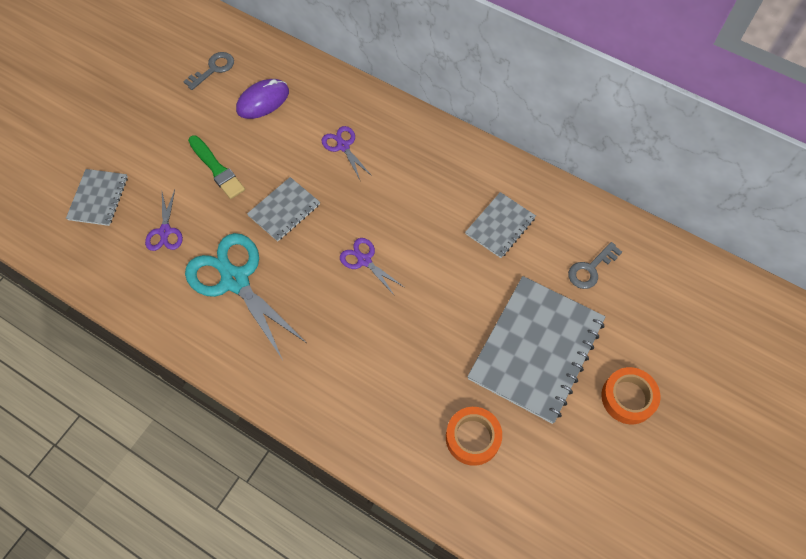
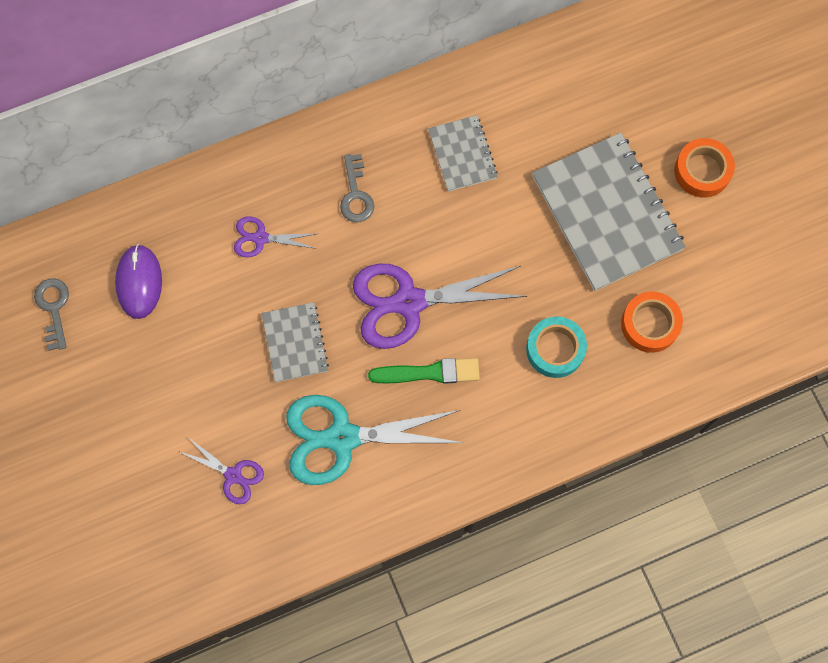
camera: 55 degrees left, 10 degrees up
grey notebook [66,169,128,226] -> none
green brush [188,135,245,199] -> green brush moved to [368,358,480,384]
purple scissors [340,238,404,296] -> purple scissors [353,264,528,349], size x2.02
grey key [568,242,622,289] -> grey key moved to [340,154,374,222]
none -> turquoise tape [526,317,587,378]

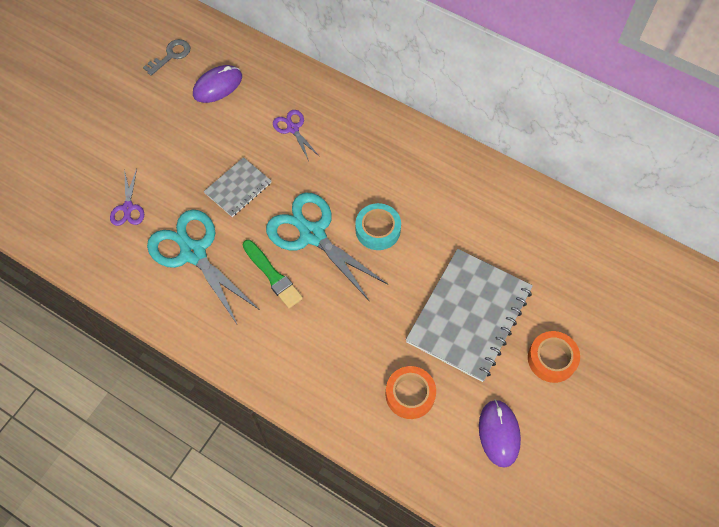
camera: 55 degrees right, 10 degrees down
grey key [340,154,374,222] -> none
purple scissors [353,264,528,349] -> turquoise scissors [266,192,387,302]
grey notebook [428,115,498,192] -> none
turquoise tape [526,317,587,378] -> turquoise tape moved to [355,203,401,250]
none -> purple mouse [479,399,521,468]

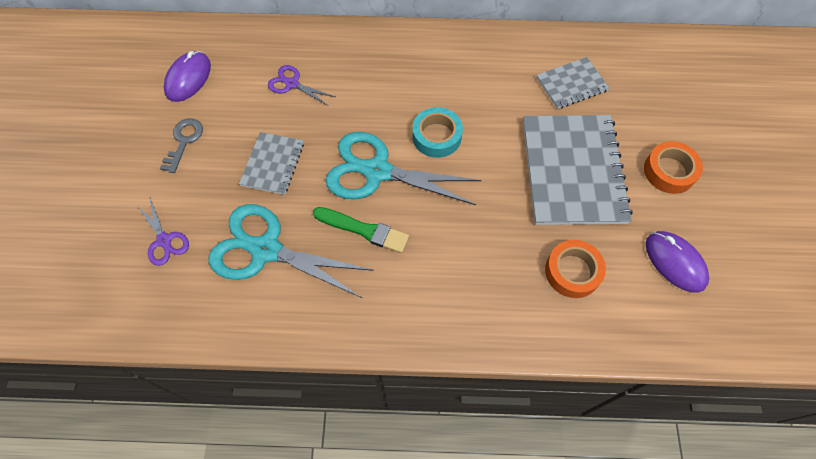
camera: 30 degrees left, 0 degrees up
grey key [143,39,190,76] -> grey key moved to [160,118,203,173]
none -> grey notebook [536,57,609,109]

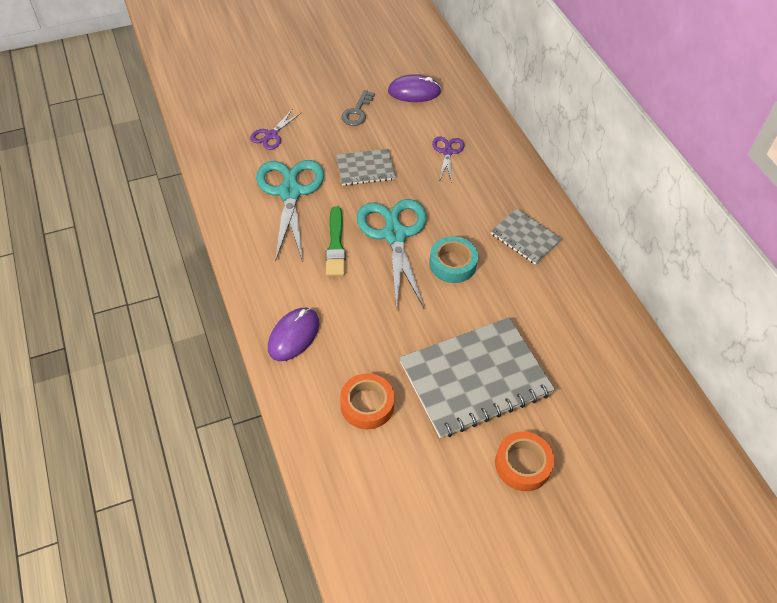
camera: 65 degrees right, 10 degrees down
grey key [160,118,203,173] -> grey key turned 120 degrees clockwise [341,90,375,126]
grey notebook [536,57,609,109] -> grey notebook moved to [491,209,562,265]
purple mouse [646,231,709,293] -> purple mouse moved to [268,308,320,361]

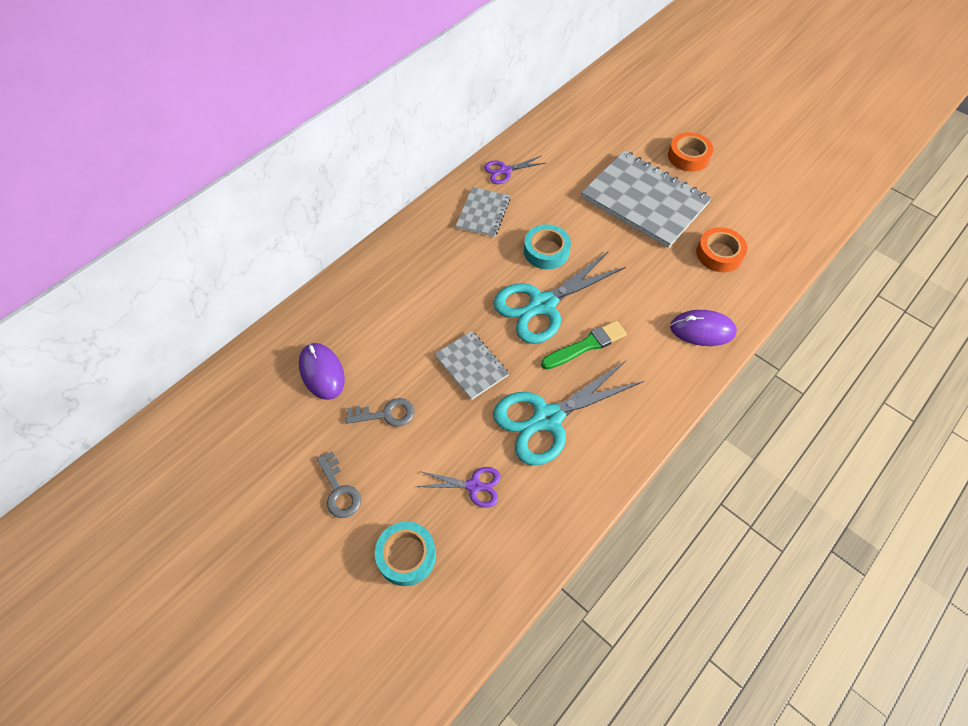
camera: 115 degrees left, 5 degrees up
purple scissors [432,136,464,183] -> purple scissors moved to [484,156,546,184]
none -> grey key [317,452,361,518]
none -> turquoise tape [375,521,436,586]

